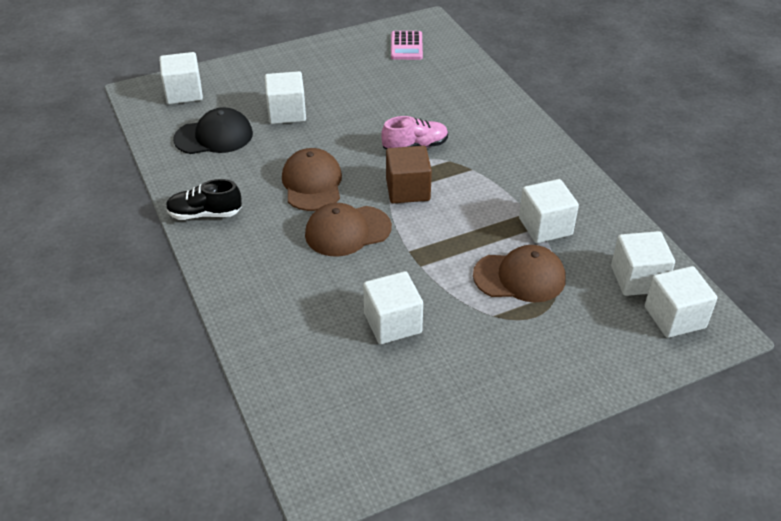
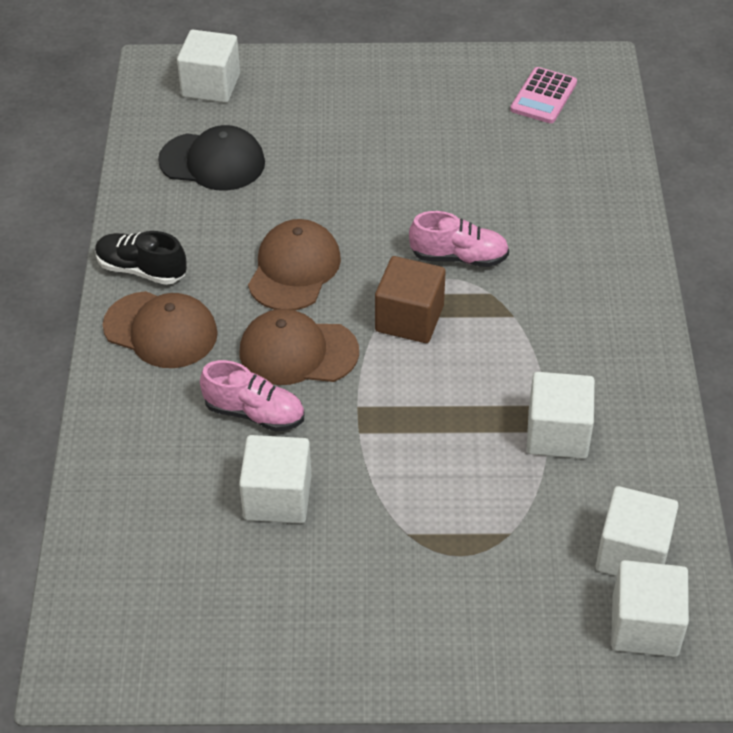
camera: 25 degrees right, 5 degrees up
white cube [265,71,306,124] -> none
brown cap [473,245,566,302] -> brown cap moved to [103,291,218,368]
none -> pink shoe [200,360,304,432]

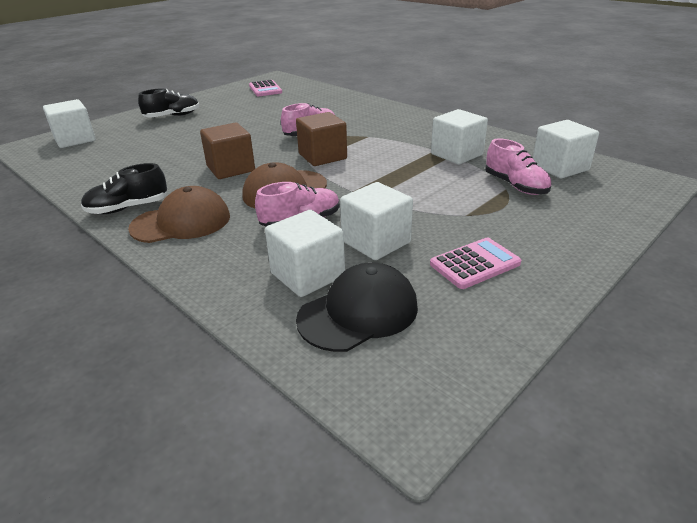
camera: 45 degrees left, 15 degrees down
black cap [158,125,265,191] -> black cap moved to [296,262,418,352]
brown cap [248,219,341,310] -> brown cube [200,123,255,179]
white cube [611,560,689,657] -> white cube moved to [265,210,345,297]
none -> black shoe [138,88,199,117]
none -> pink calculator [430,238,521,289]
none -> pink shoe [485,139,551,195]

